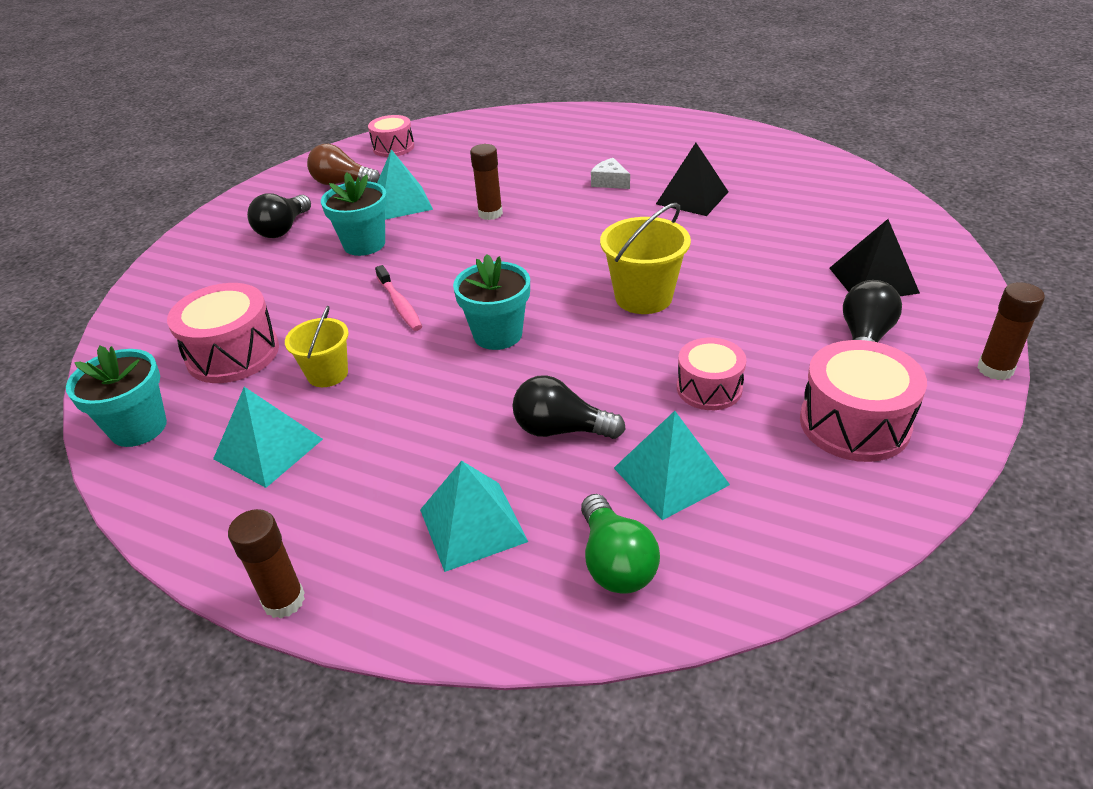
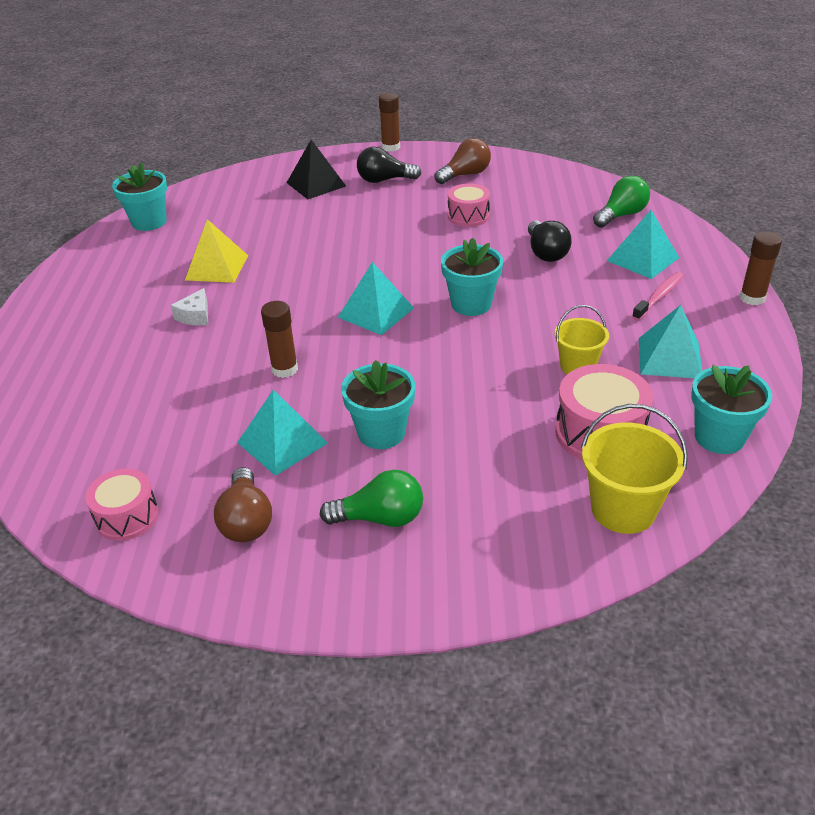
camera: 115 degrees left, 0 degrees up
black light bulb [247,194,311,238] -> green light bulb [320,470,423,527]
pink toothbrush [375,265,422,331] -> pink toothbrush moved to [632,272,684,321]
yellow bucket [600,203,691,314] -> yellow bucket moved to [581,404,688,534]
turquoise pyramid [614,411,730,520] -> turquoise pyramid moved to [338,262,414,335]
black pyramid [656,143,728,216] -> yellow pyramid [185,219,248,283]
pink drum [800,340,927,462] -> brown light bulb [435,138,491,184]
none -> turquoise flower pot [112,162,167,231]

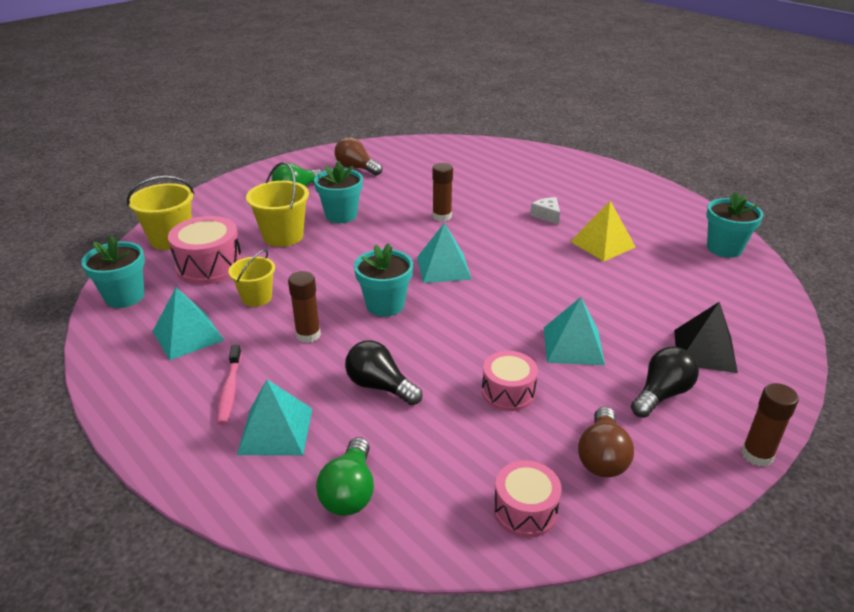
camera: 135 degrees right, 5 degrees down
pink drum [85,468,159,541] -> pink drum moved to [494,460,561,538]
turquoise pyramid [237,389,328,476] -> turquoise pyramid moved to [544,297,605,365]
brown glue stick [739,231,782,305] -> brown glue stick moved to [288,271,321,343]
none -> yellow bucket [246,162,309,247]

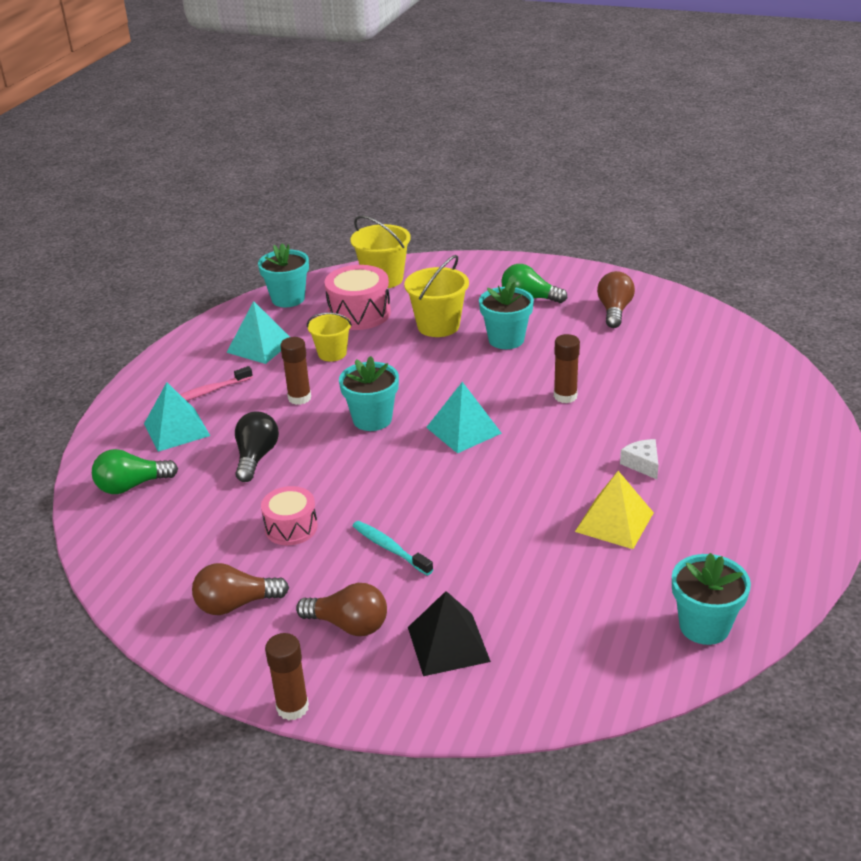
camera: 65 degrees right, 0 degrees up
pink drum [494,460,561,538] -> none
white cheese [530,197,560,225] -> white cheese turned 60 degrees counterclockwise [620,439,659,479]
turquoise pyramid [544,297,605,365] -> turquoise toothbrush [353,521,433,576]
black light bulb [631,347,699,418] -> brown light bulb [296,583,387,636]

